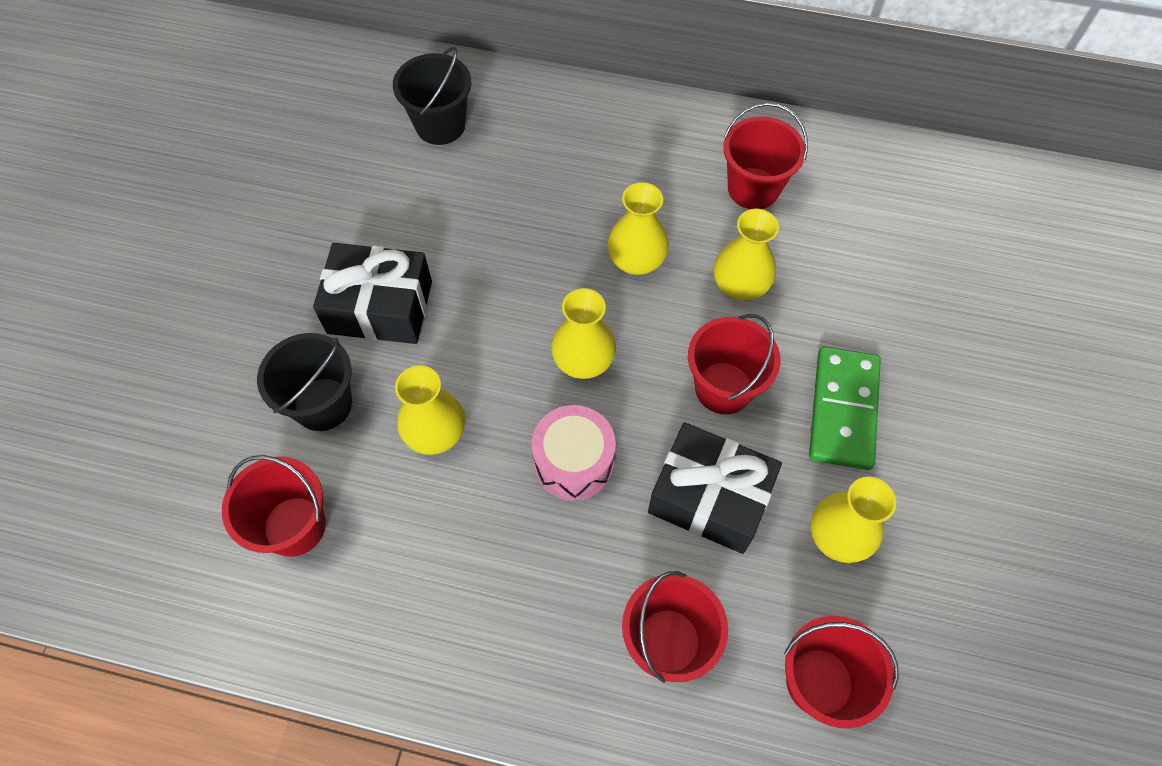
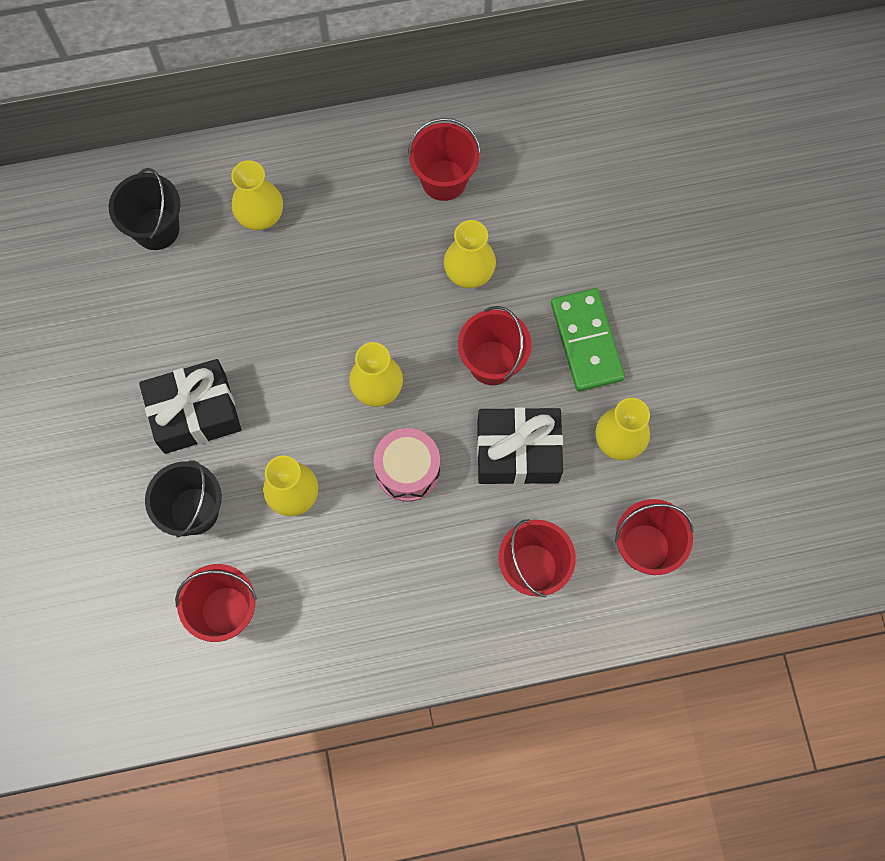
camera: 25 degrees left, 10 degrees up
yellow vase [607,182,669,275] -> yellow vase moved to [231,160,283,230]

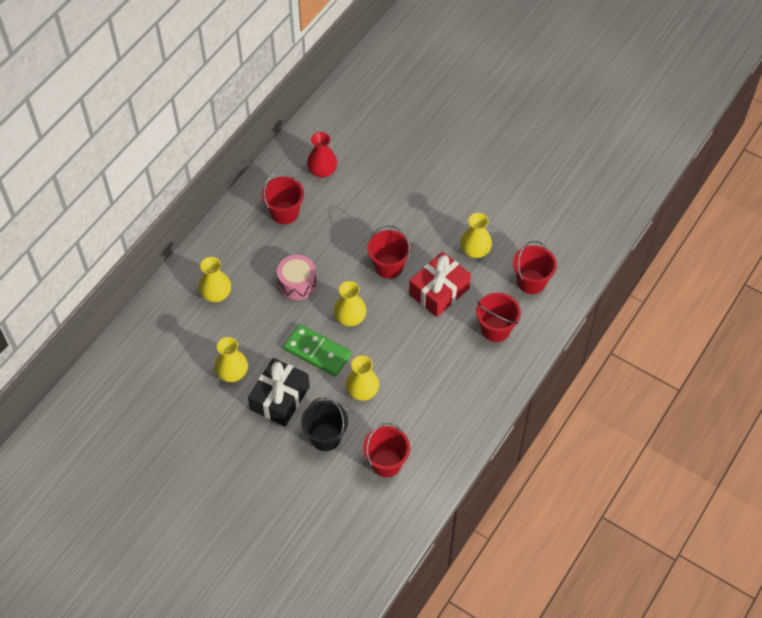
camera: 45 degrees left, 15 degrees down
black bucket [109,168,180,250] -> none
pink drum [374,428,440,502] -> pink drum moved to [277,255,317,300]
yellow vase [444,220,496,288] -> yellow vase moved to [215,337,248,382]
black gift [477,407,563,485] -> red gift [409,252,471,317]
green domino [551,288,625,391] -> green domino moved to [283,324,352,377]
none -> red vase [307,132,337,178]

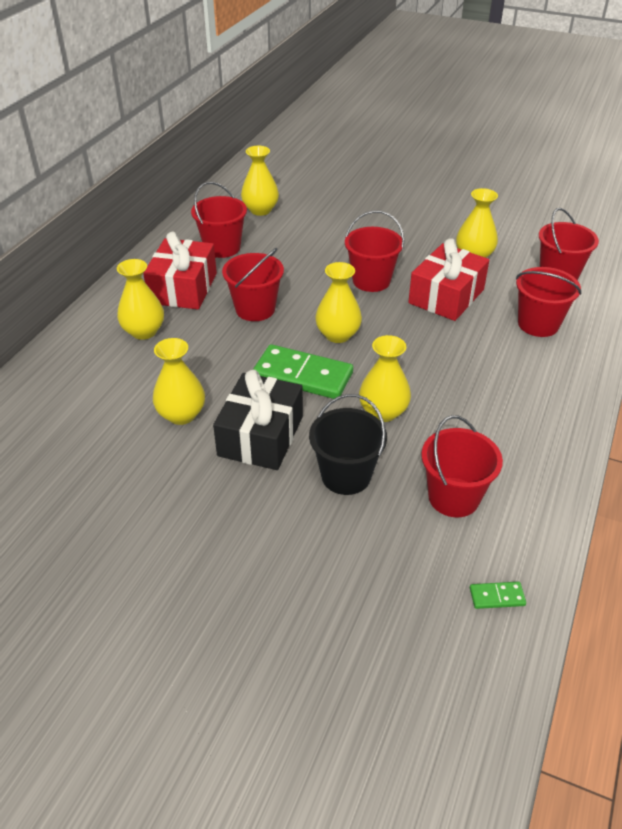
camera: 10 degrees left, 15 degrees down
pink drum [277,255,317,300] -> red bucket [222,248,284,321]
red vase [307,132,337,178] -> yellow vase [241,146,279,216]
none -> red gift [143,232,217,309]
none -> green domino [470,582,526,609]

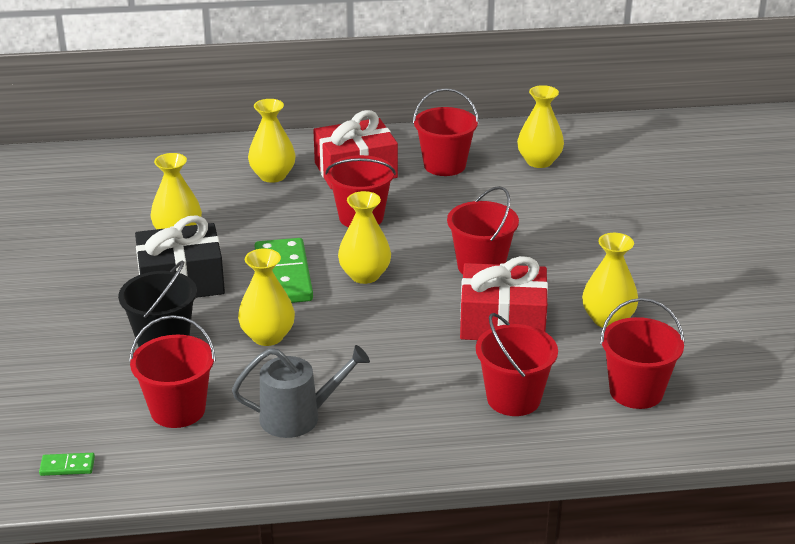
camera: 60 degrees right, 10 degrees down
green domino [470,582,526,609] -> green domino turned 60 degrees counterclockwise [39,453,95,476]
none -> grey watering can [232,345,370,438]

